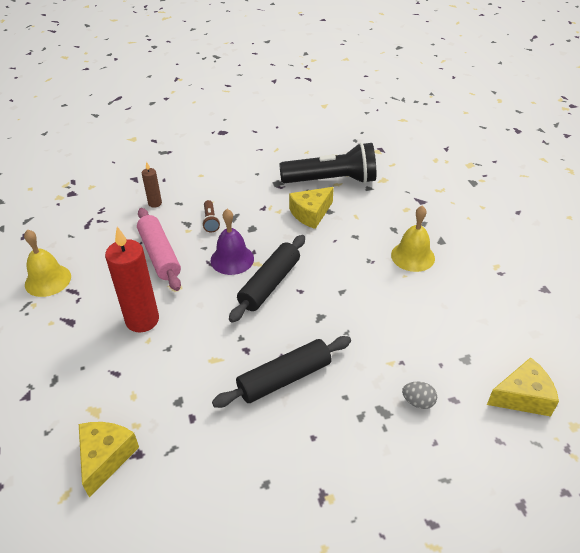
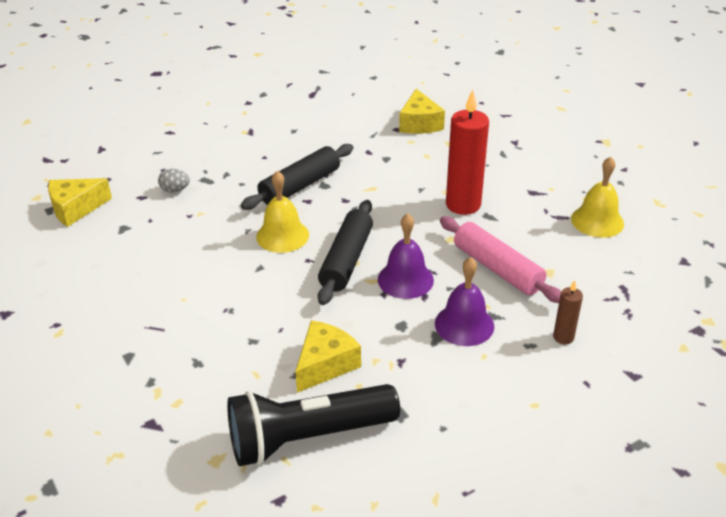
camera: 165 degrees right, 5 degrees down
brown flashlight [202,200,220,233] -> purple bell [435,257,494,346]
yellow bell [391,205,435,272] -> yellow bell moved to [256,171,309,253]

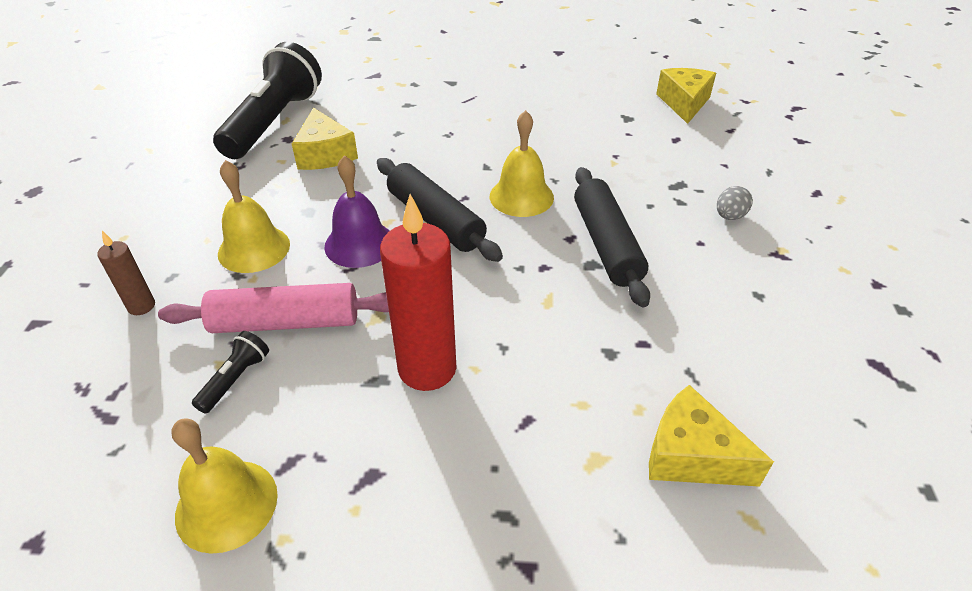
camera: 125 degrees right, 5 degrees up
grey egg [158,169,190,193] -> grey egg moved to [717,186,753,220]
purple bell [435,257,494,346] -> yellow bell [218,160,290,273]
none -> black flashlight [192,331,269,414]

